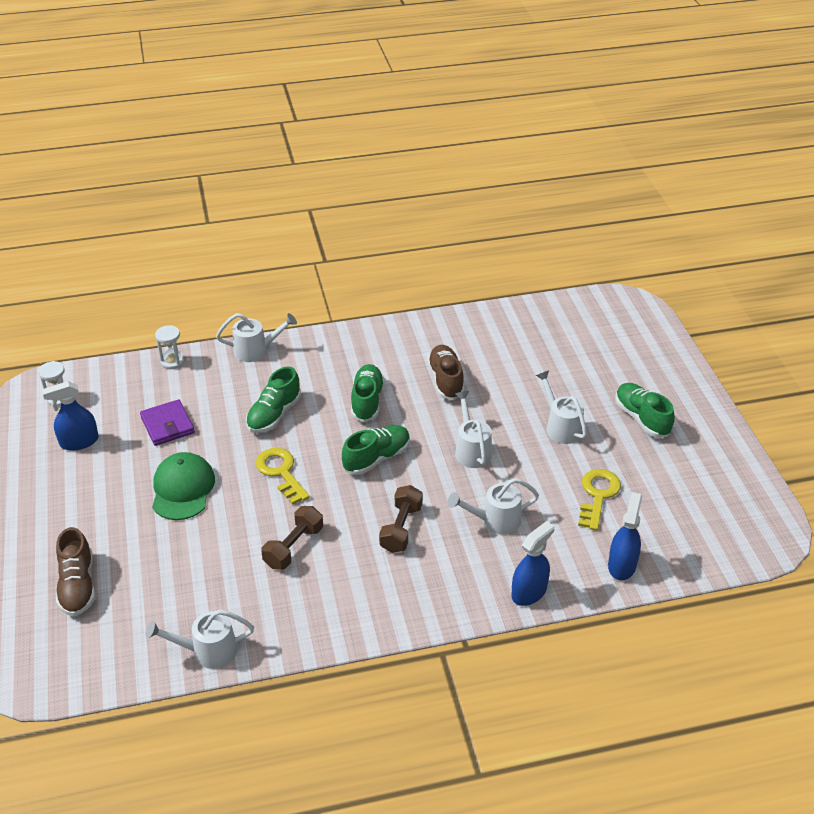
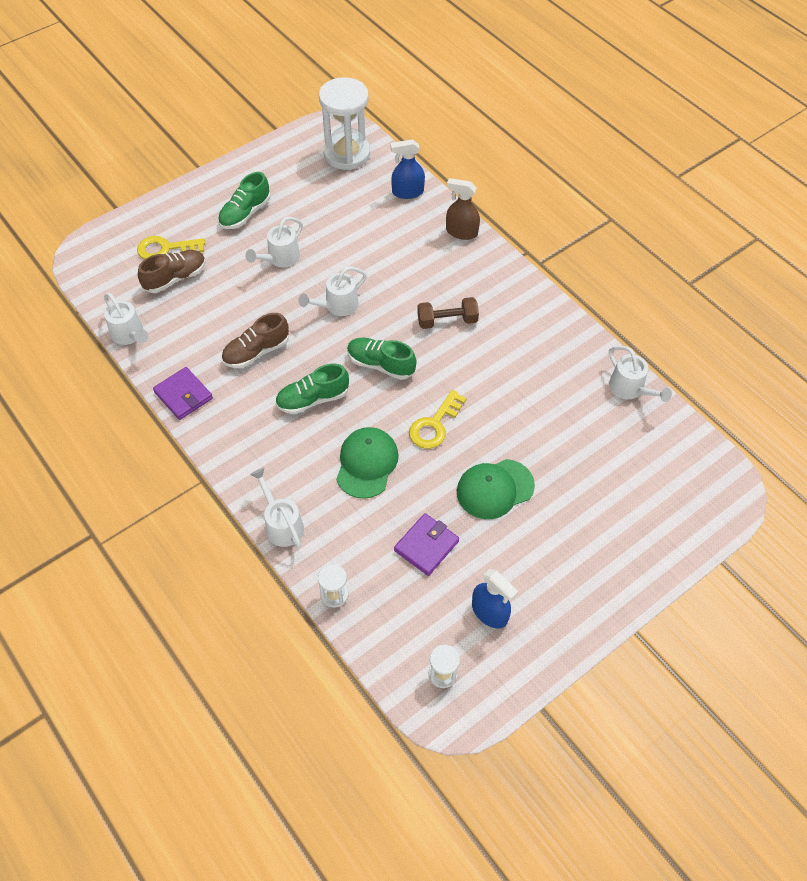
camera: 115 degrees left, 15 degrees up
brown shoe [56,527,95,616] -> brown shoe moved to [138,250,206,293]
green shoe [246,366,301,433] -> green cap [336,427,399,499]
brown dumbbell [261,506,323,570] -> none
white watering can [448,478,539,535] -> white watering can moved to [104,293,148,345]
blue spray bottle [511,521,554,606] -> brown spray bottle [446,178,480,240]
yellow key [578,469,621,531] -> yellow key moved to [137,236,205,259]
none -> purple wallet [153,367,213,420]
none -> white hourglass [319,77,370,170]

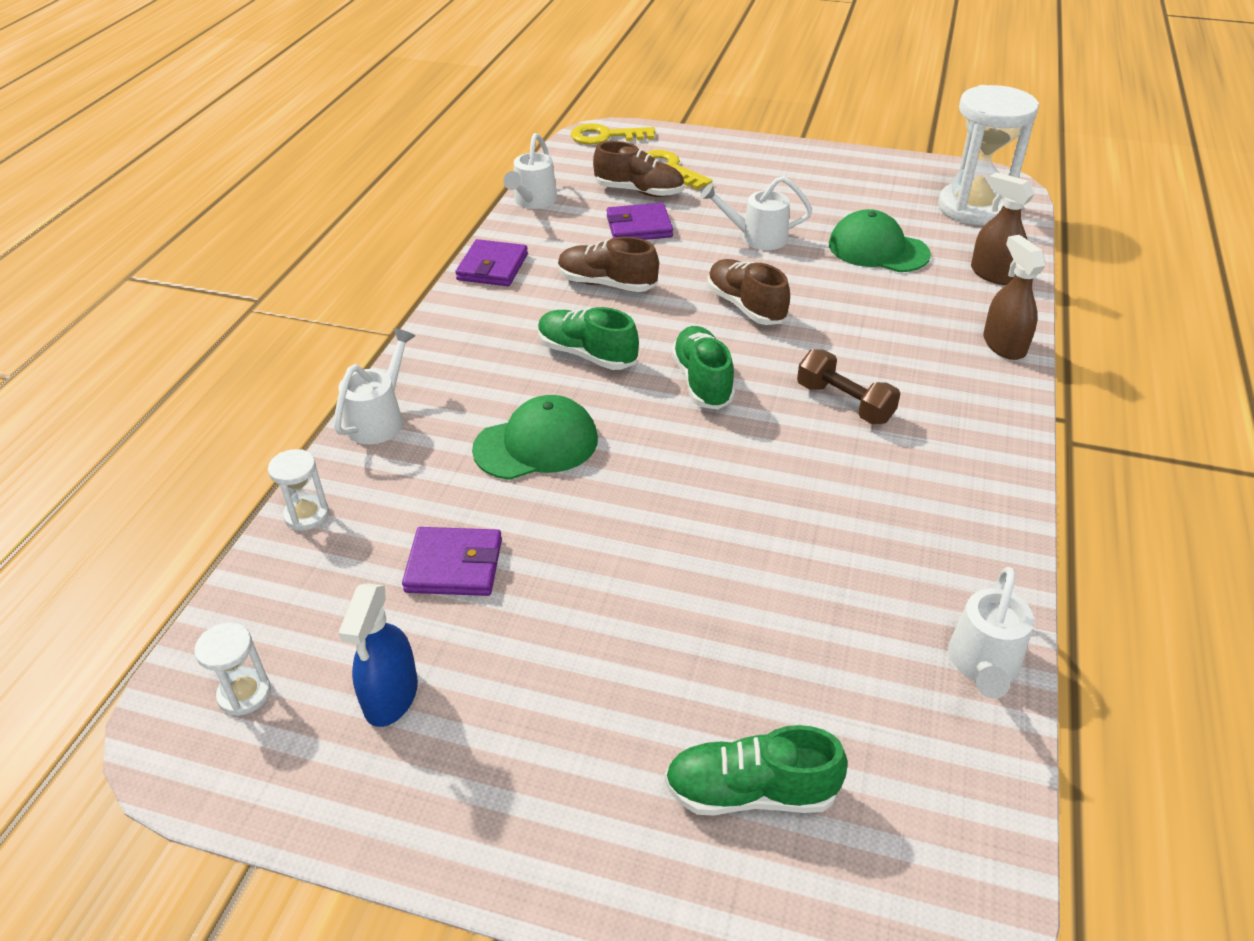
camera: 55 degrees right, 15 degrees down
green shoe [218,172,270,229] -> green shoe moved to [665,725,848,816]
white watering can [298,266,367,316] -> brown shoe [708,259,790,325]
blue spray bottle [391,139,425,199] -> brown spray bottle [971,172,1035,285]
yellow key [409,390,466,449] -> yellow key moved to [571,123,655,145]
green cap [457,459,535,519] -> green cap moved to [829,209,931,272]
none -> purple wallet [607,203,673,240]

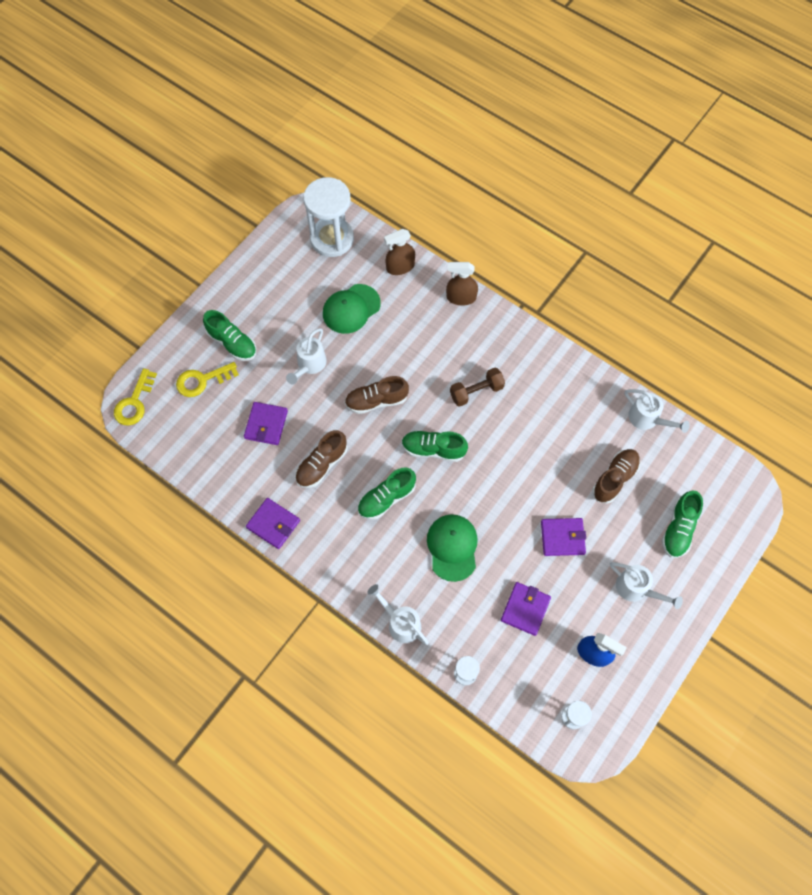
camera: 70 degrees left, 25 degrees up
white watering can [503,133,557,209] -> white watering can moved to [610,562,683,609]
brown shoe [593,141,684,197] -> brown shoe moved to [592,449,640,504]
none -> green shoe [203,310,256,361]
none -> purple wallet [541,518,586,556]

